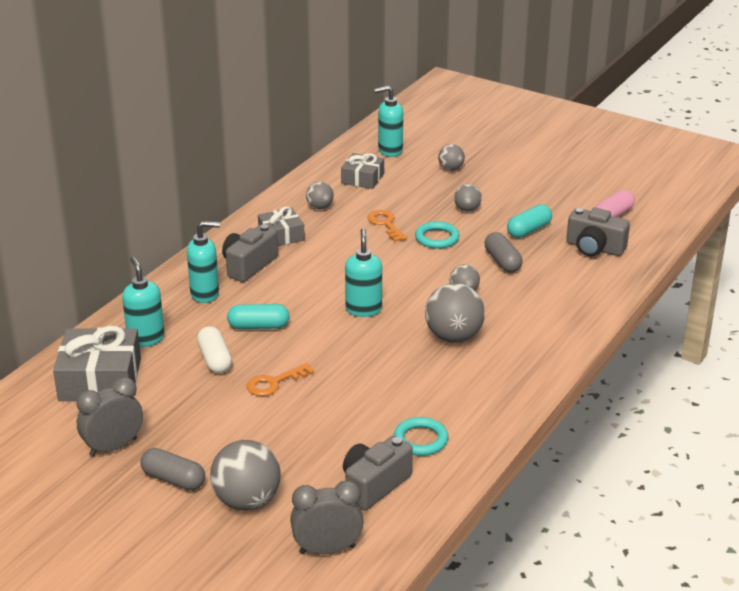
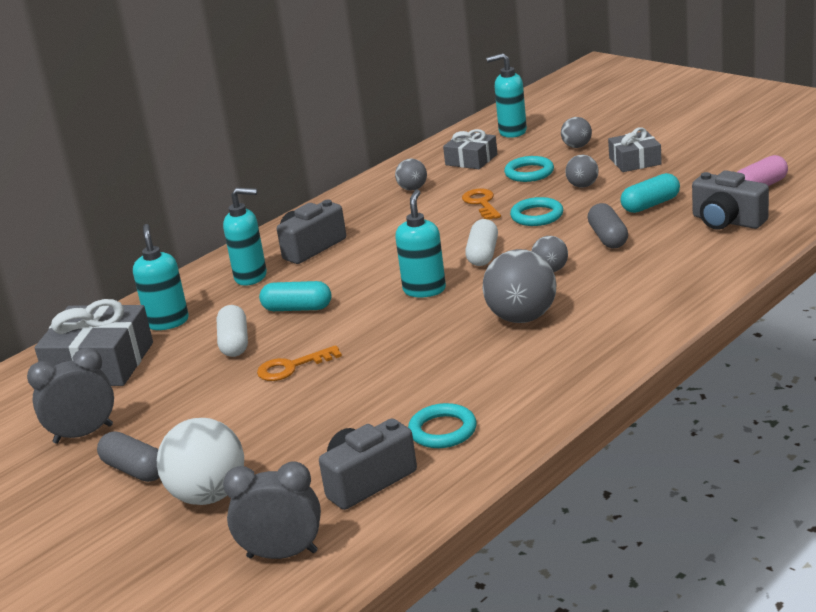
camera: 15 degrees right, 5 degrees down
grey ball [210,440,281,511] -> white ball [157,418,244,505]
grey gift [258,206,305,246] -> grey gift moved to [608,127,662,172]
none -> white capsule [465,219,498,266]
none -> turquoise ring [504,156,554,182]

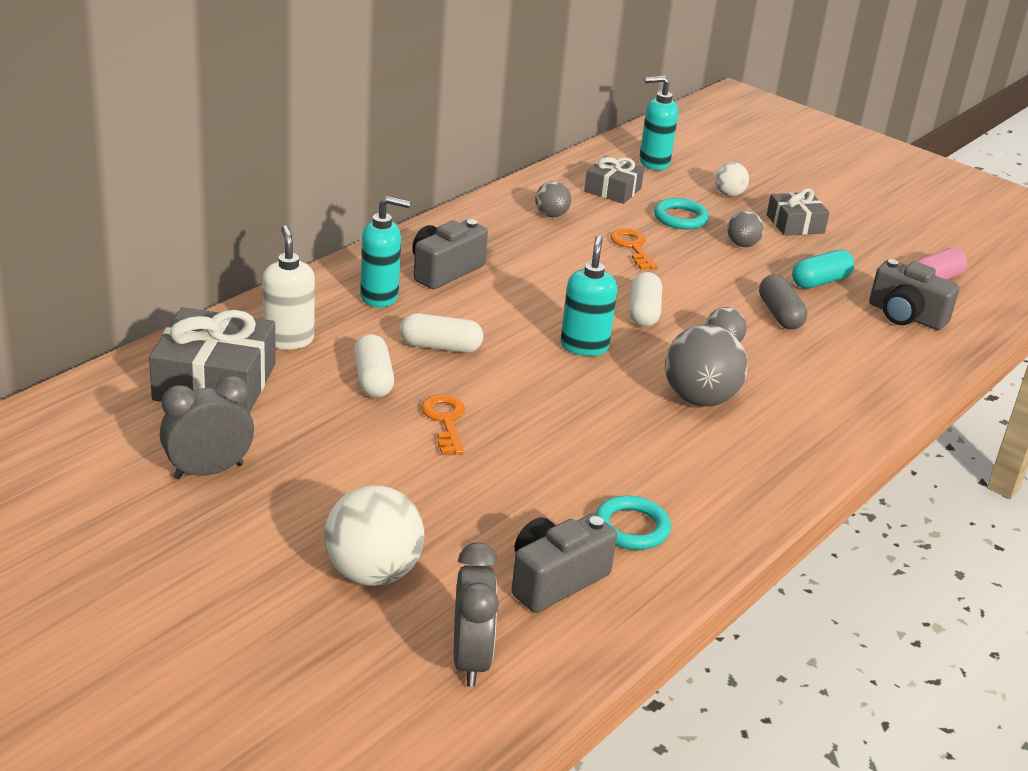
camera: 10 degrees left, 5 degrees up
grey capsule [97,431,160,482] -> none
turquoise soap dispenser [133,224,189,330] -> white soap dispenser [263,225,315,349]
grey clock [223,461,321,559] -> grey clock turned 90 degrees clockwise [454,542,499,687]
orange key [257,345,342,381] -> orange key turned 105 degrees clockwise [421,394,465,455]
turquoise capsule [259,281,331,311] -> white capsule [400,313,483,353]
turquoise ring [510,197,563,226] -> none
grey ball [561,117,592,148] -> white ball [714,162,749,196]

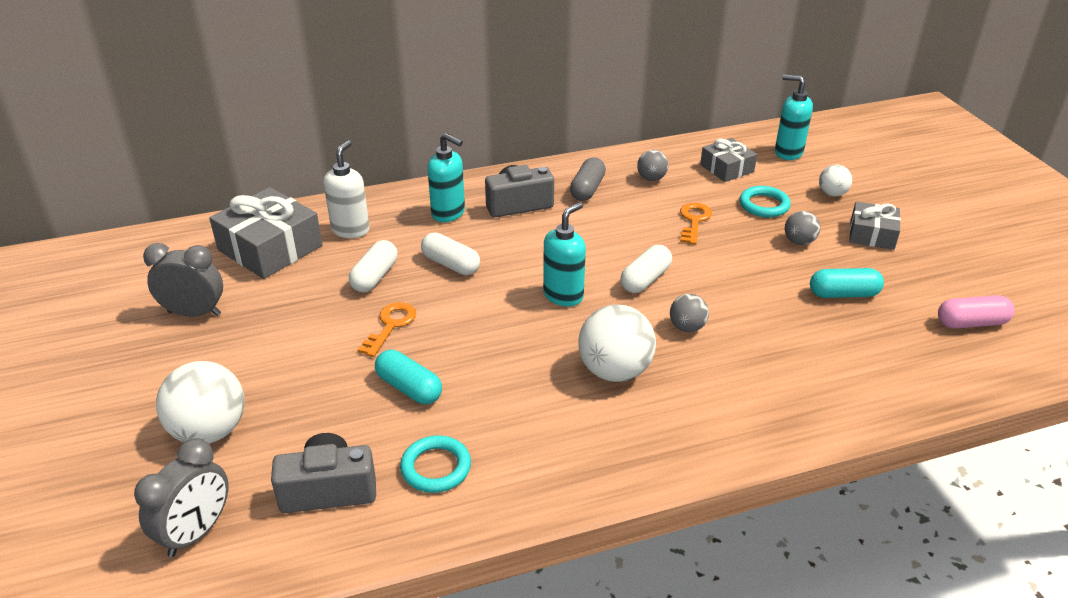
camera: 35 degrees right, 5 degrees up
grey ball [665,325,748,406] -> white ball [578,304,656,382]
grey capsule [759,274,807,330] -> grey capsule moved to [570,157,606,201]
grey camera [869,259,959,330] -> none
none -> turquoise capsule [375,350,442,404]

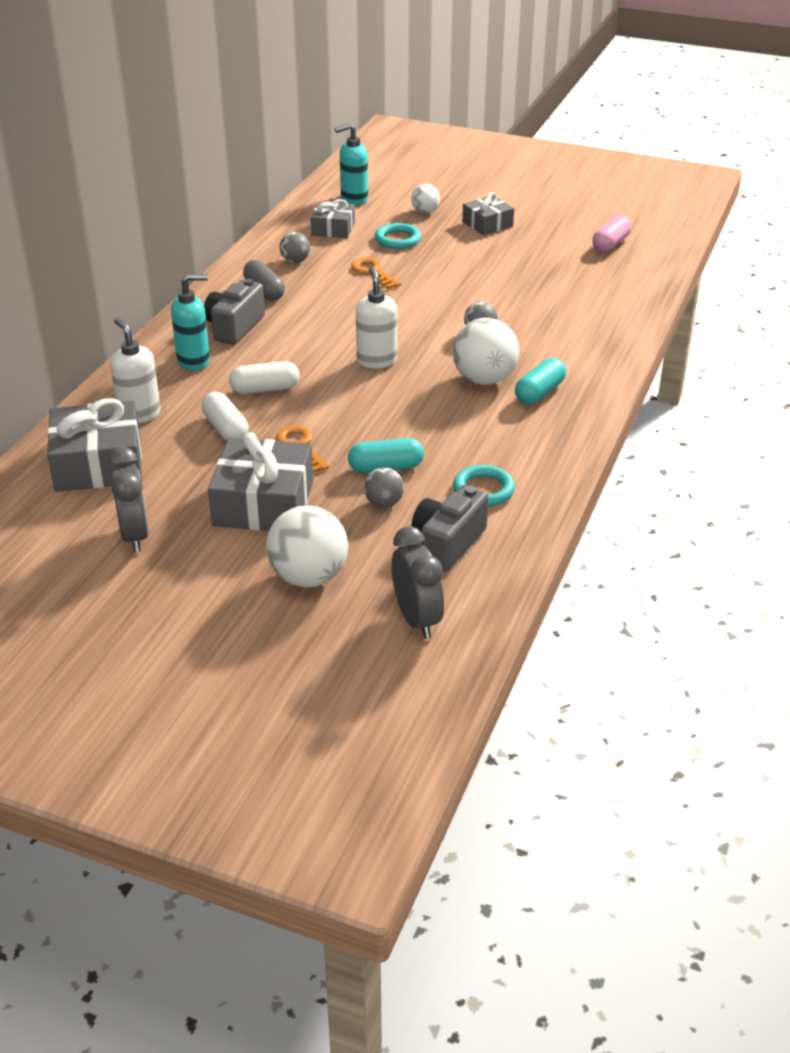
camera: 50 degrees left, 0 degrees up
grey clock [143,243,223,317] -> grey clock turned 120 degrees clockwise [108,447,149,552]
turquoise soap dispenser [543,202,586,306] -> white soap dispenser [356,267,397,369]
white capsule [620,245,672,293] -> none
grey ball [785,211,820,245] -> grey ball moved to [364,467,404,508]
turquoise capsule [810,268,884,298] -> turquoise capsule moved to [515,358,566,404]
none -> grey gift [208,432,313,531]

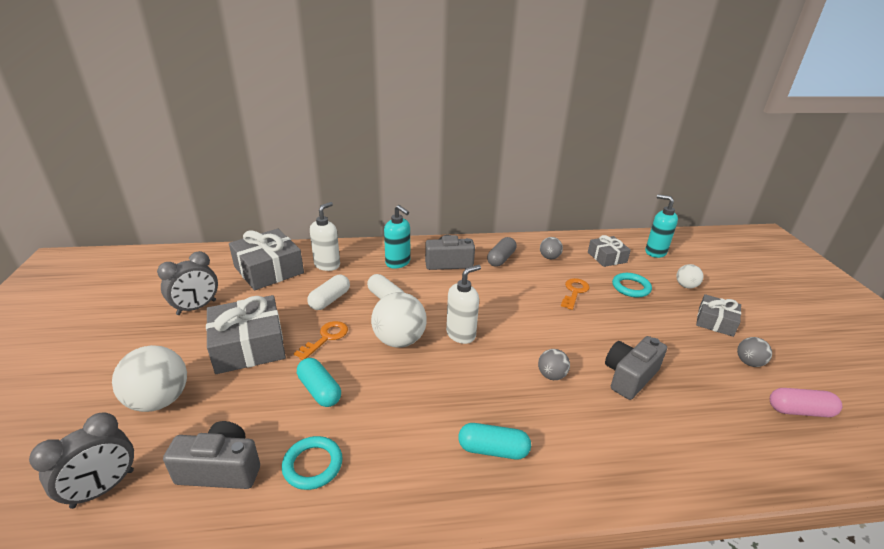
camera: 60 degrees right, 5 degrees down
grey ball [364,467,404,508] -> grey ball moved to [737,337,772,367]
white ball [452,318,519,385] -> white ball moved to [371,292,427,348]
none -> grey camera [605,336,667,400]

